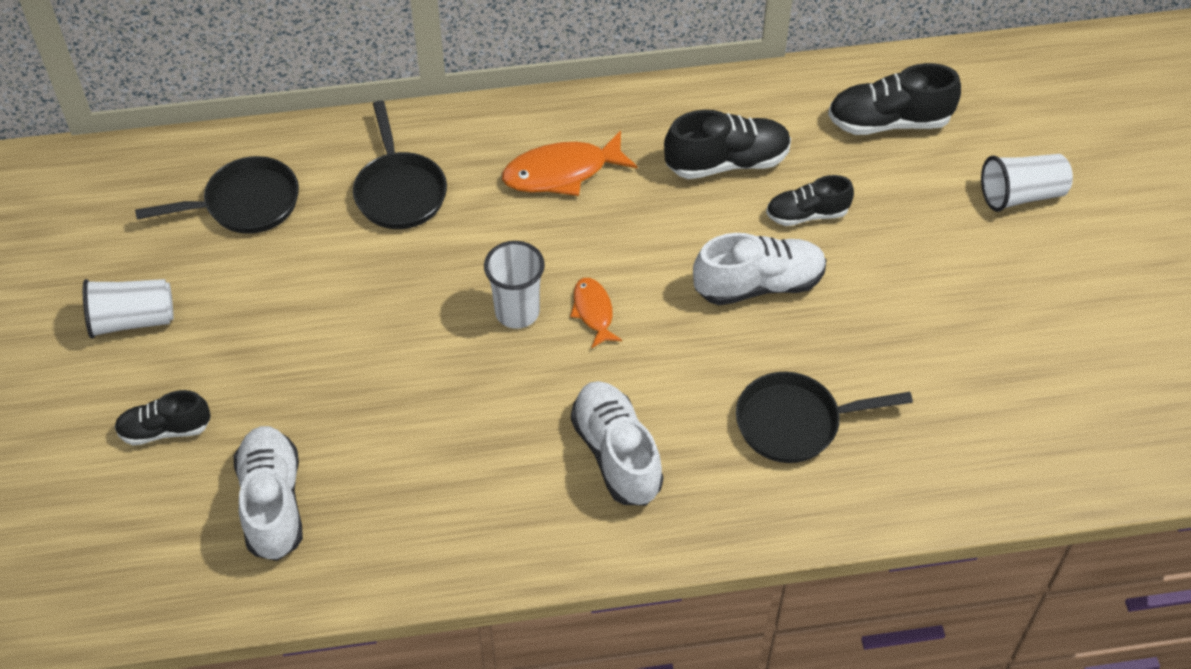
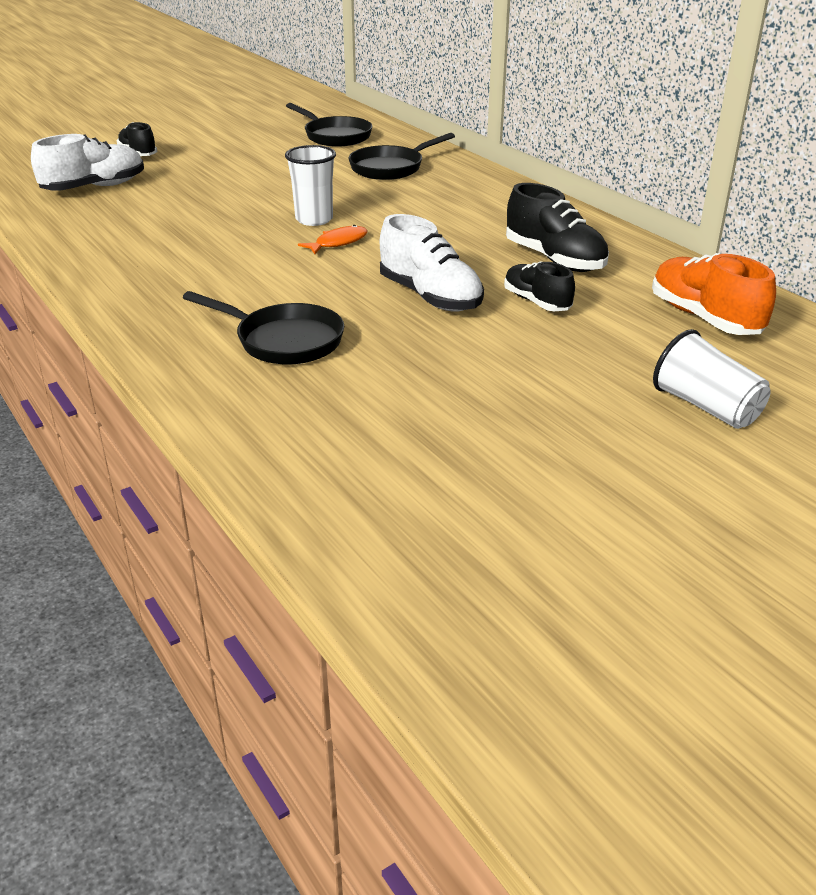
camera: 65 degrees right, 20 degrees down
white cup [83,279,174,339] -> none
orange fish [502,131,637,196] -> none
white shoe [571,381,663,505] -> none
black pan [736,372,913,463] -> black pan turned 150 degrees clockwise [183,291,344,365]
black shoe [828,63,961,135] -> orange shoe [652,253,776,335]

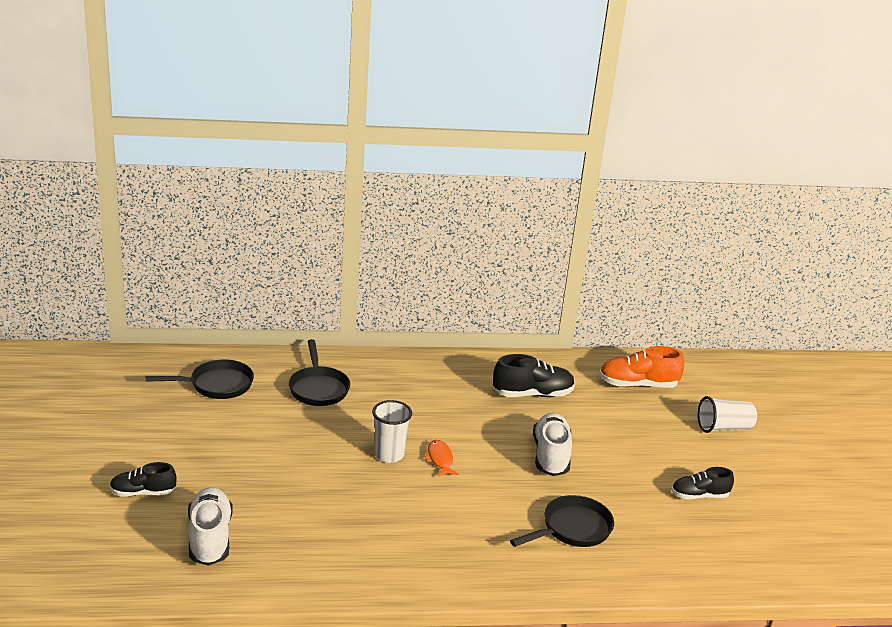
camera: 65 degrees left, 5 degrees down
white shoe [380,214,484,312] -> white shoe turned 75 degrees counterclockwise [533,413,572,476]
black shoe [504,261,575,311] -> black shoe moved to [671,467,734,499]

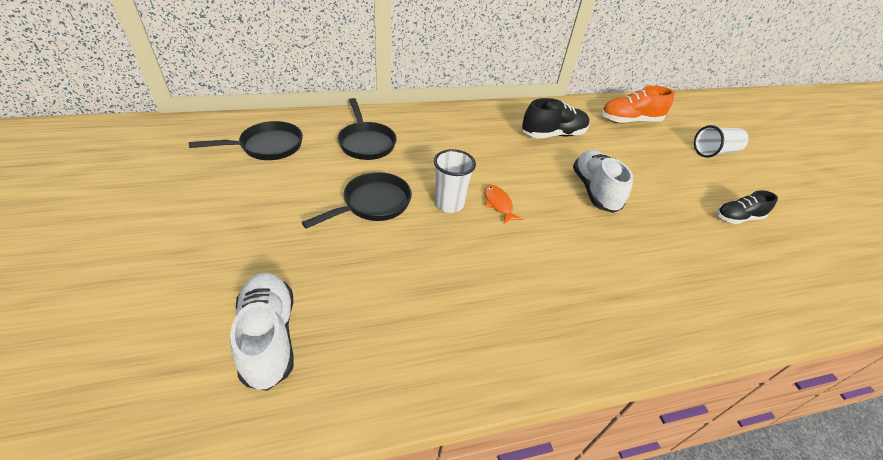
camera: 10 degrees left, 15 degrees up
black shoe [110,462,177,497] -> none
black pan [510,495,614,547] -> black pan moved to [302,172,412,229]

